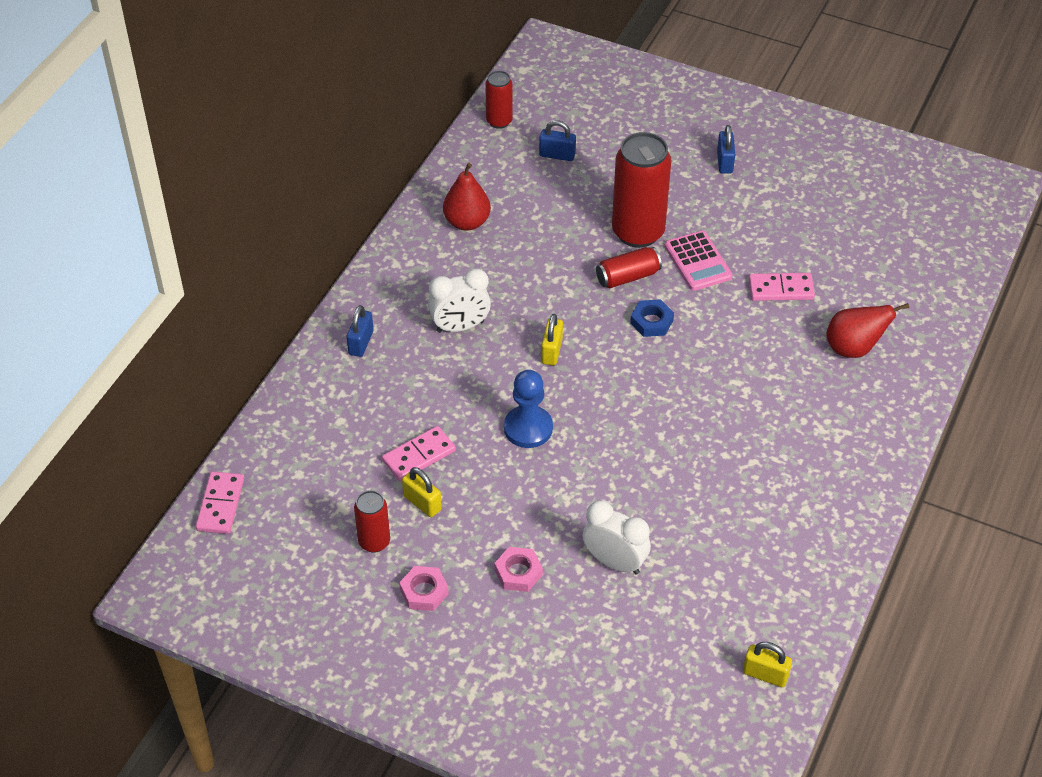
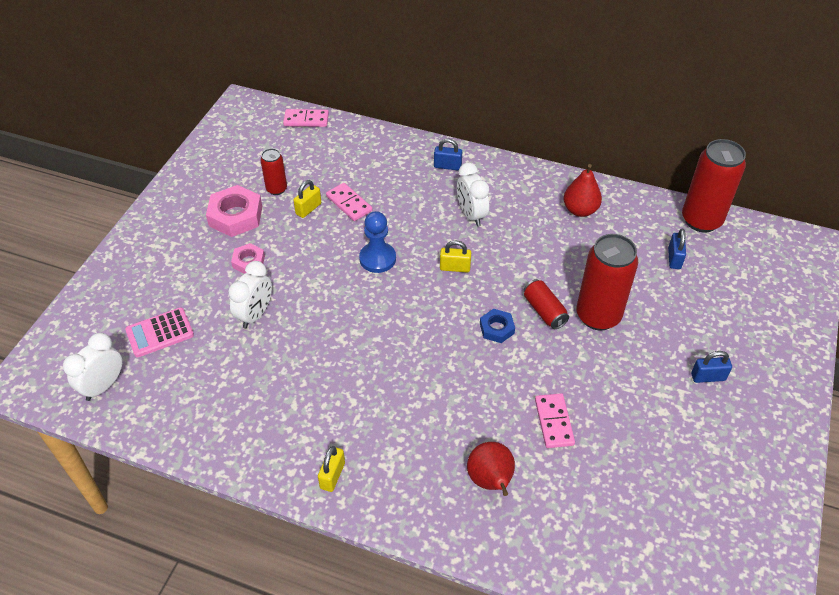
camera: 85 degrees right, 0 degrees up
pink nut [399,566,449,611] -> pink nut [206,185,262,237], size x1.75
red can [485,71,513,129] -> red can [682,139,746,232], size x1.91
pink calculator [664,231,733,291] -> pink calculator moved to [125,307,194,357]
yellow padlock [743,642,792,687] -> yellow padlock moved to [318,446,345,492]
none -> white clock [63,333,122,401]

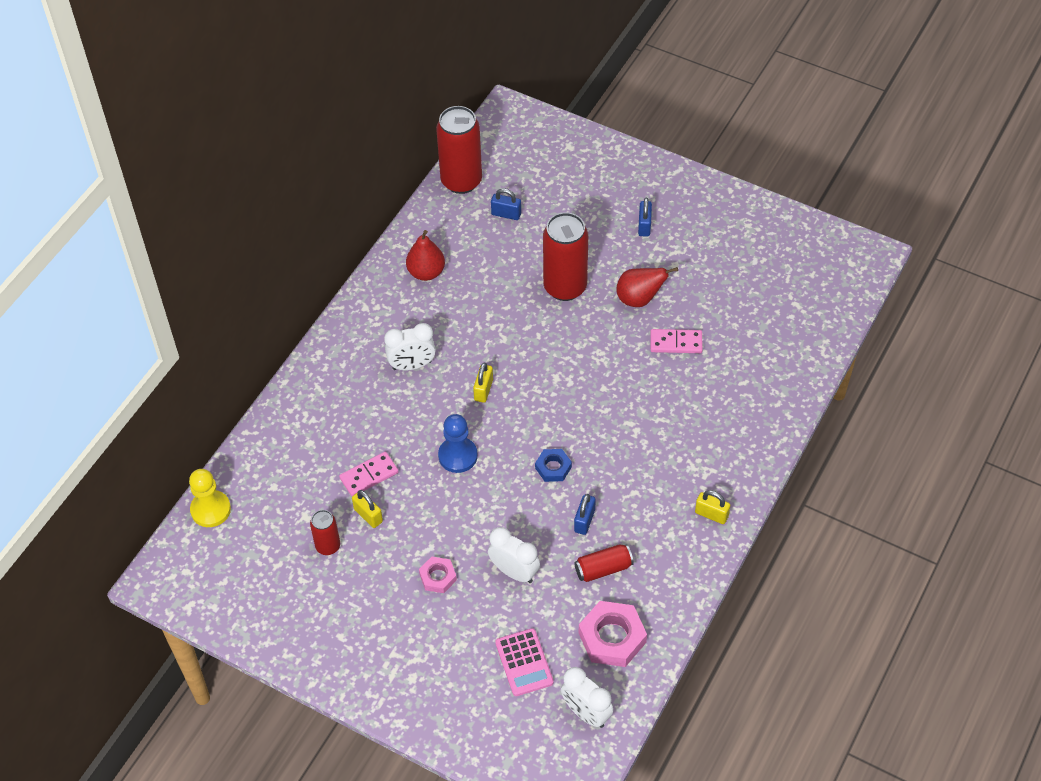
camera: 80 degrees left, 5 degrees up
pink nut [206,185,262,237] -> pink nut moved to [579,601,647,667]
pink domino [283,109,329,127] -> yellow pawn [189,469,231,527]
blue padlock [434,139,462,171] -> blue padlock moved to [574,494,596,535]
red pear [467,442,515,496] -> red pear moved to [616,267,678,307]
blue nut [480,309,515,343] -> blue nut moved to [535,449,572,482]
red can [524,279,569,329] -> red can moved to [574,544,634,582]

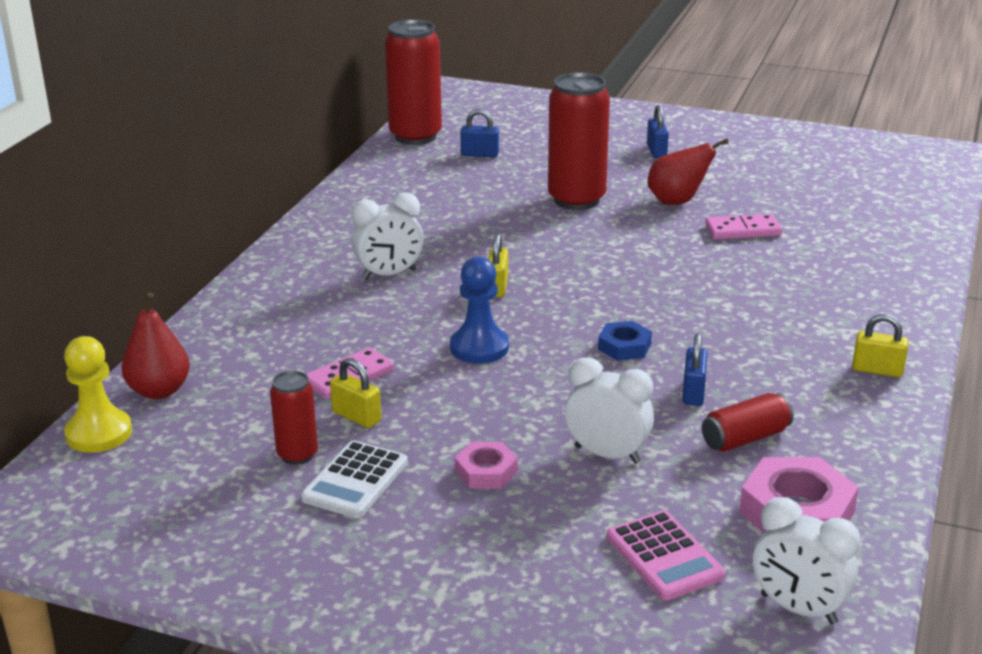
camera: 10 degrees left, 25 degrees down
red pear [406,230,445,281] -> red pear moved to [122,293,190,399]
none -> white calculator [301,440,408,518]

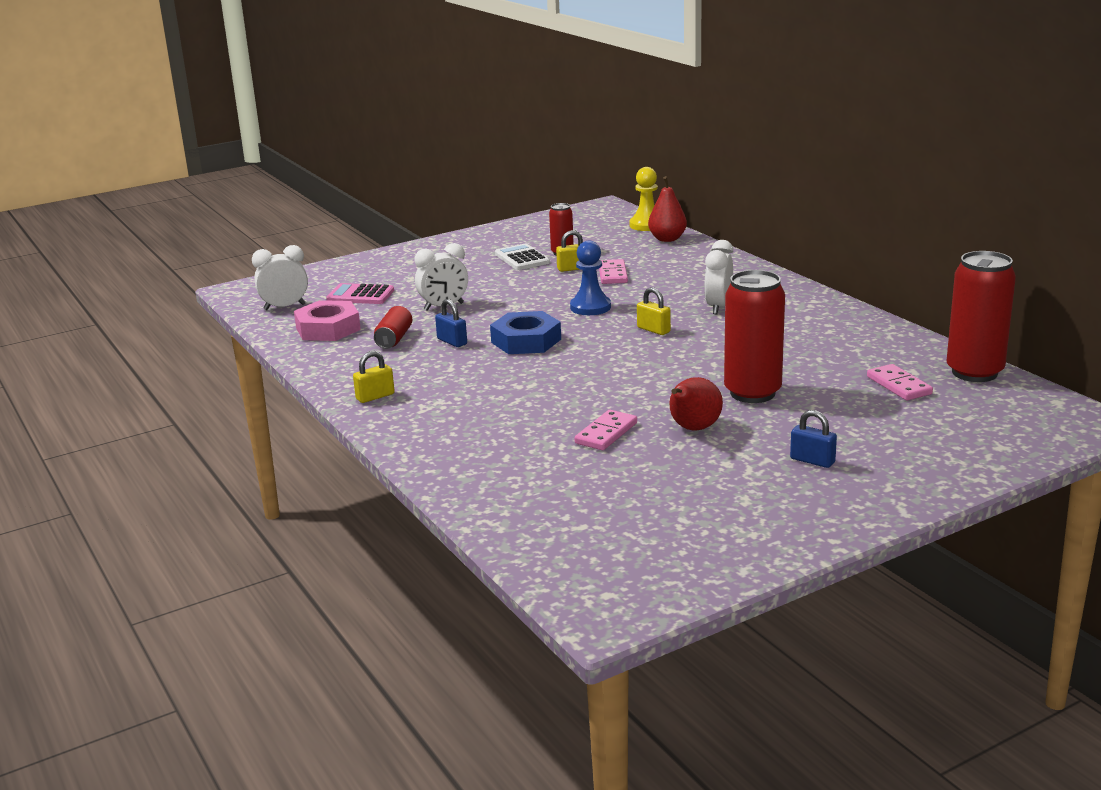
camera: 130 degrees right, 5 degrees down
pink nut [455,442,518,489] -> none
blue padlock [460,109,499,157] -> pink domino [867,364,933,401]
blue nut [598,321,652,361] -> blue nut [490,311,561,354], size x1.75

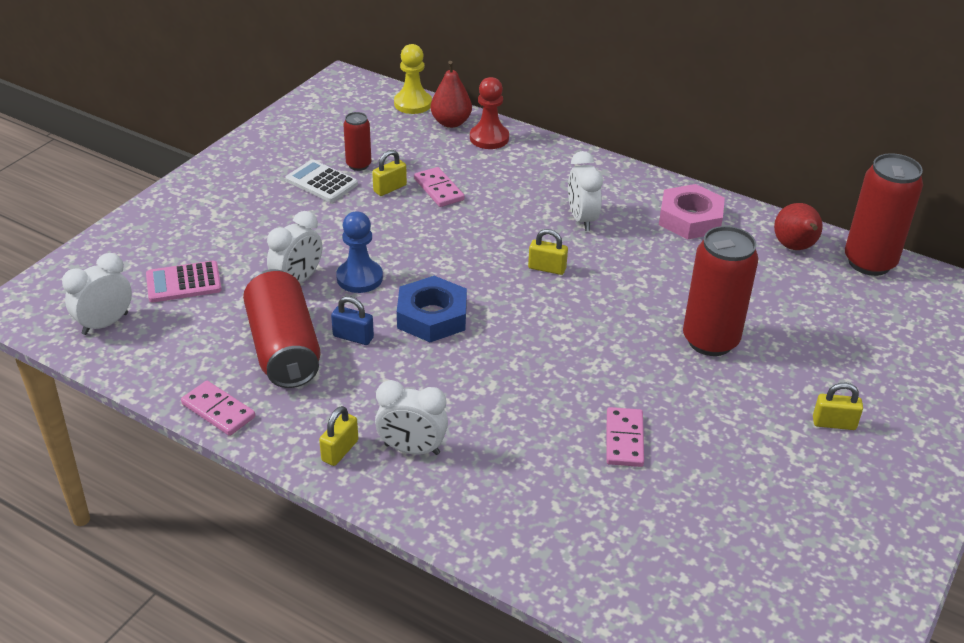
camera: 30 degrees left, 15 degrees up
pink nut [294,300,361,341] -> pink nut moved to [659,184,725,239]
red can [374,306,412,349] -> red can [243,269,321,388], size x1.91
blue pawn [570,241,611,315] -> blue pawn moved to [336,211,383,293]
red pear [669,377,723,430] -> red pear moved to [774,203,823,250]
blue padlock [790,410,837,468] -> yellow padlock [813,383,863,430]
pink domino [867,364,933,401] -> pink domino moved to [181,381,255,436]
none -> white clock [375,380,448,455]
none -> red pawn [470,77,509,149]

